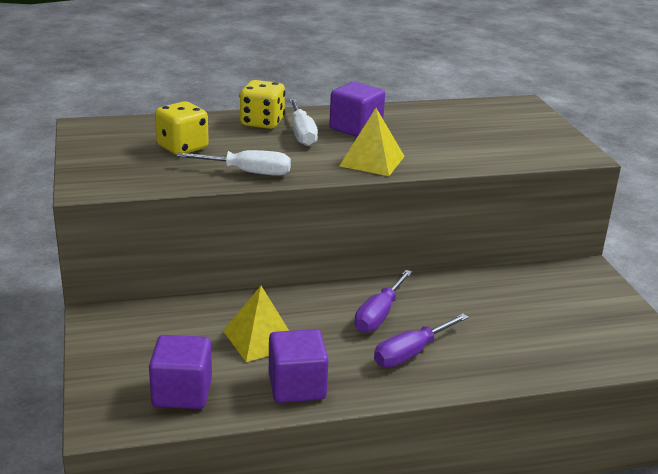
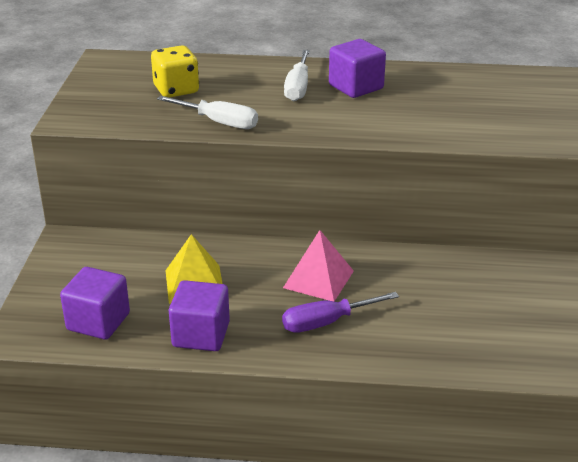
camera: 20 degrees right, 5 degrees up
yellow dice [240,80,285,129] -> none
yellow pyramid [339,108,405,176] -> none
purple screwdriver [354,270,412,333] -> pink pyramid [283,230,354,301]

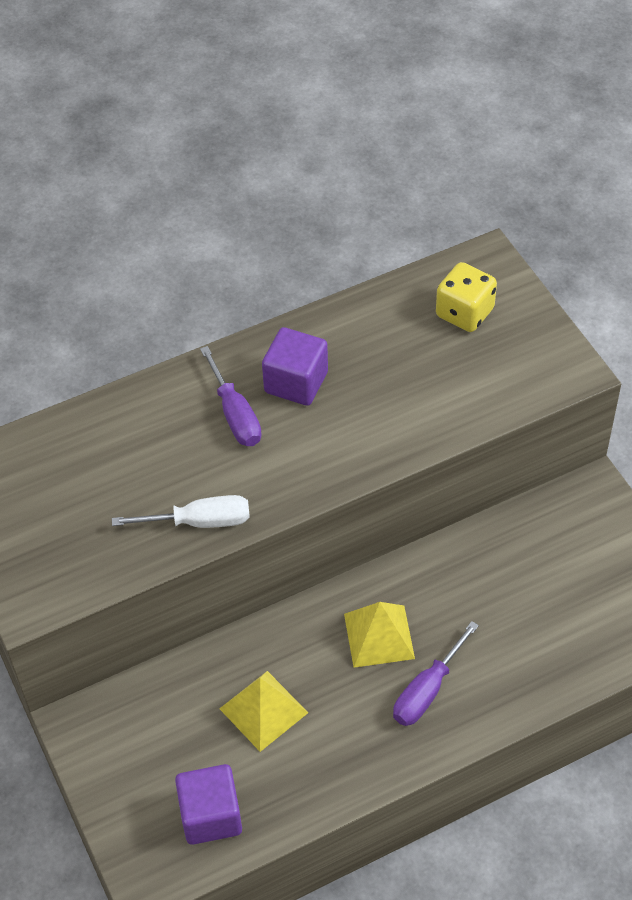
camera: 30 degrees left, 20 degrees up
yellow dice [151,45,199,98] -> yellow dice moved to [436,262,497,332]
purple cube [169,280,230,351] -> none
pink pyramid [283,230,354,301] -> yellow pyramid [344,602,415,668]
white screwdriver [284,50,310,101] -> purple screwdriver [200,346,262,446]

